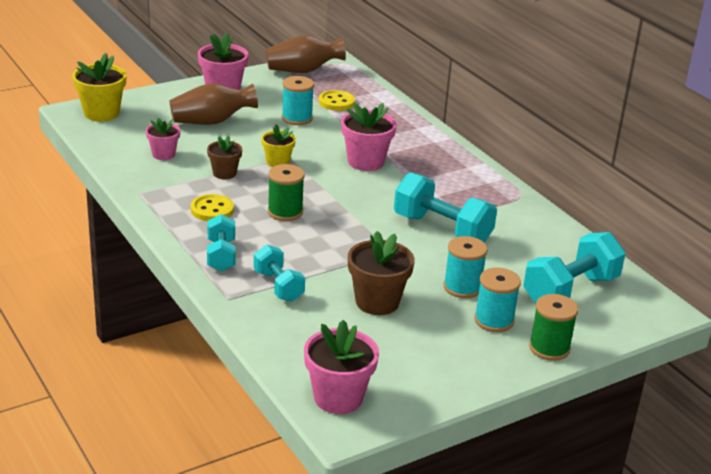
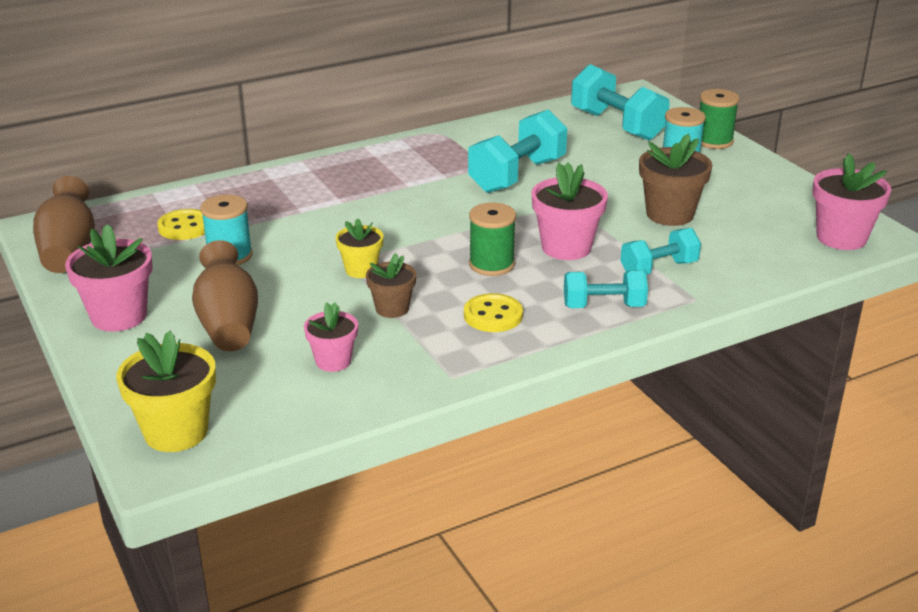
camera: 85 degrees left, 0 degrees up
pink flower pot [341,103,397,171] -> pink flower pot moved to [531,162,608,260]
turquoise spool [444,236,488,298] -> none

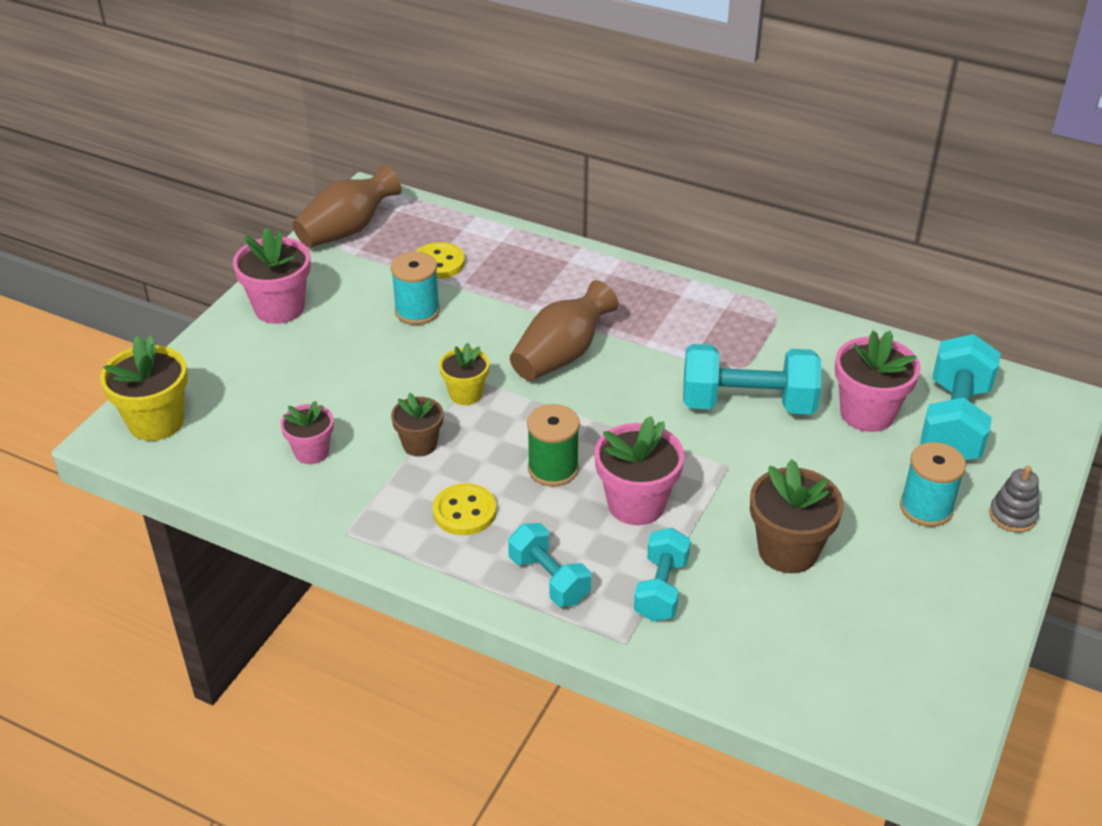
camera: 55 degrees right, 10 degrees up
brown vase [192,240,258,351] -> brown vase moved to [510,280,618,381]
turquoise dumbbell [620,228,701,275] -> turquoise dumbbell turned 75 degrees clockwise [634,528,691,621]
green spool [699,89,739,149] -> grey stacking toy [989,466,1039,533]
pink flower pot [812,153,891,250] -> pink flower pot moved to [835,331,921,432]

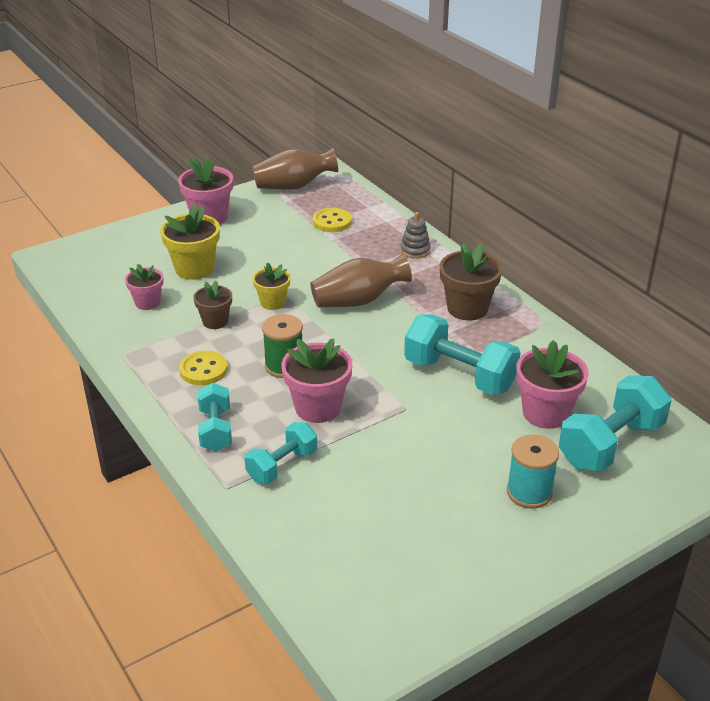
camera: 30 degrees right, 5 degrees down
yellow flower pot [100,335,188,441] -> yellow flower pot moved to [160,204,220,280]
turquoise spool [391,252,440,325] -> none
brown flower pot [750,459,844,573] -> brown flower pot moved to [440,242,502,320]
grey stacking toy [989,466,1039,533] -> grey stacking toy moved to [400,212,431,259]

